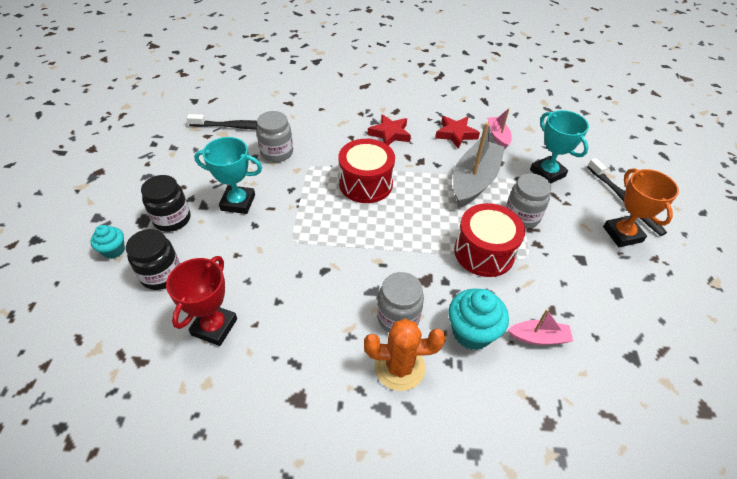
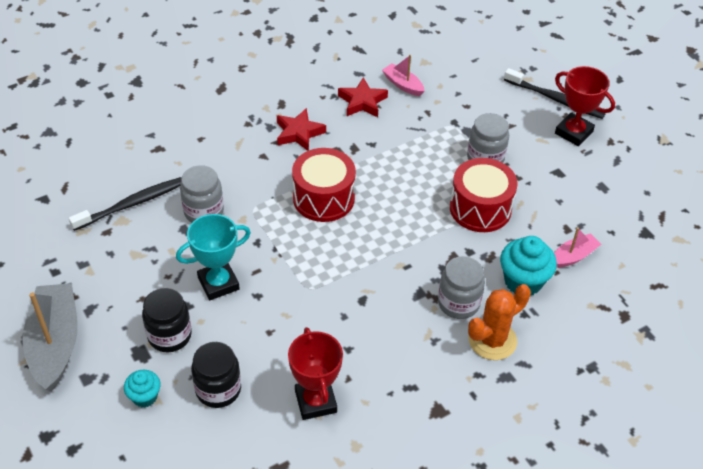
camera: 35 degrees left, 0 degrees up
grey boat [453,122,505,207] -> grey boat moved to [22,283,78,392]
turquoise trophy [530,110,589,184] -> none
orange trophy [603,168,679,247] -> red trophy [555,66,615,146]

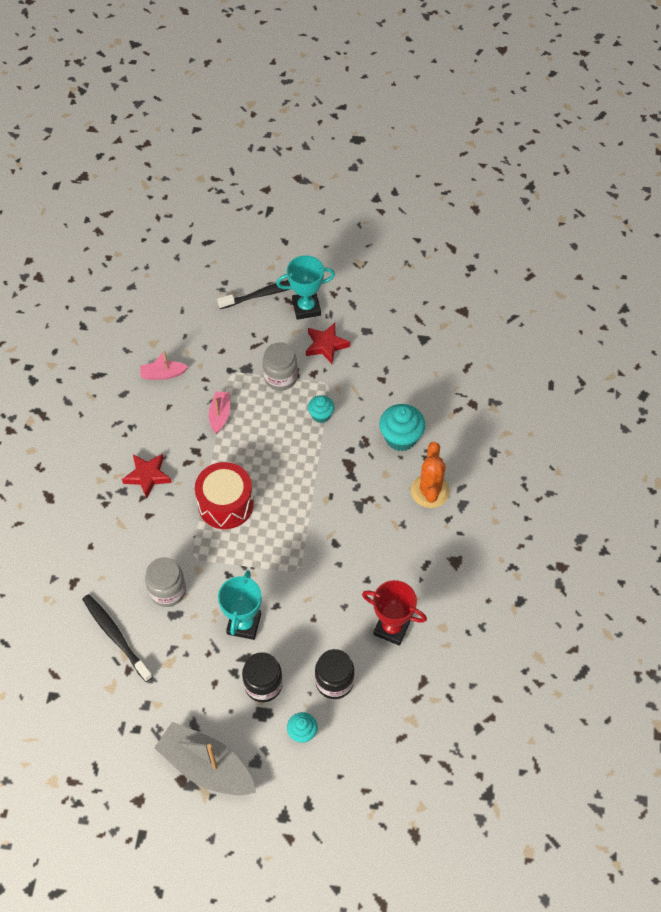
camera: 50 degrees left, 10 degrees up
black toothbrush [69,177,181,231] -> black toothbrush turned 45 degrees counterclockwise [82,594,153,682]
red star [338,77,388,117] -> red star moved to [306,323,350,364]
grey jar [438,256,485,319] -> none
red drum [450,158,518,232] -> turquoise cupcake [308,395,334,423]
pink boat [554,227,601,268] -> pink boat moved to [209,391,230,434]
red trophy [555,66,615,146] -> turquoise trophy [276,255,335,320]

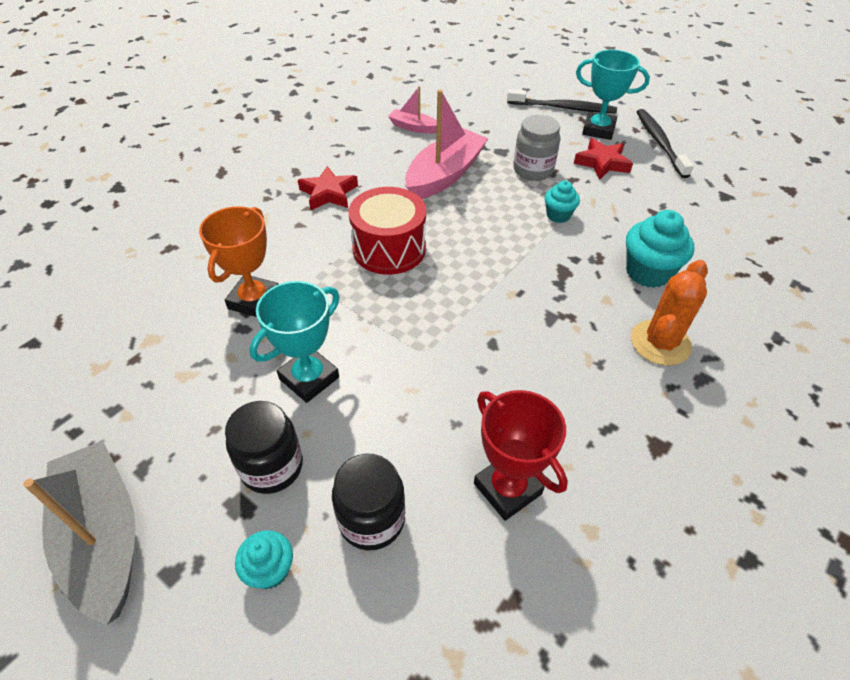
camera: 30 degrees right, 10 degrees down
black toothbrush [82,594,153,682] -> black toothbrush moved to [636,109,694,178]
grey jar [145,557,186,607] -> orange trophy [199,206,279,317]
pink boat [209,391,230,434] -> pink boat [405,89,489,199], size x1.94

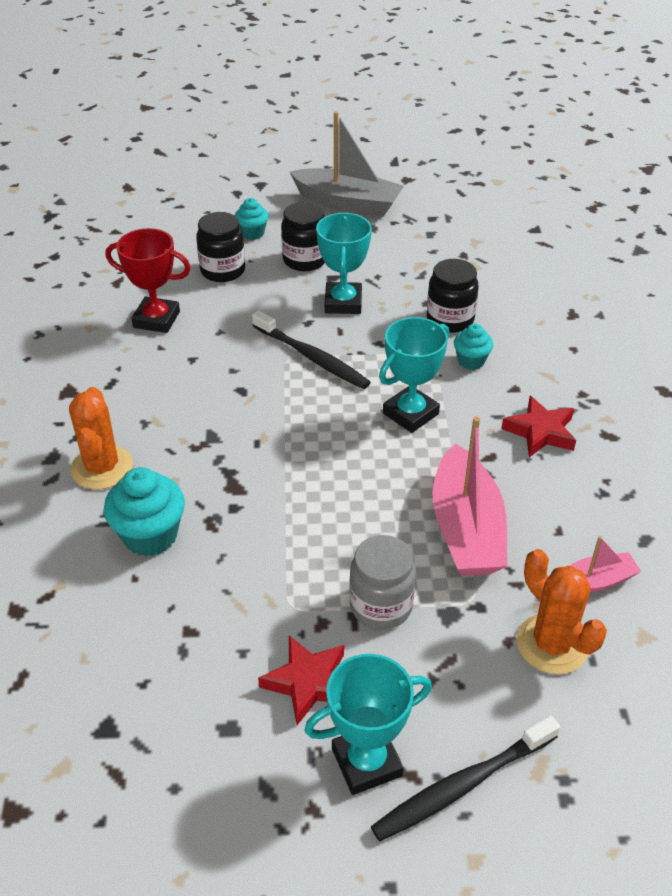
camera: 140 degrees right, 5 degrees down
orange trophy [199,206,279,317] -> black jar [427,259,479,333]
red drum [348,187,426,275] -> turquoise trophy [379,317,449,433]
turquoise cupcake [545,180,580,223] -> turquoise cupcake moved to [454,324,493,370]
black toothbrush [636,109,694,178] -> black toothbrush moved to [252,310,371,389]
none -> orange cactus [516,549,607,674]

